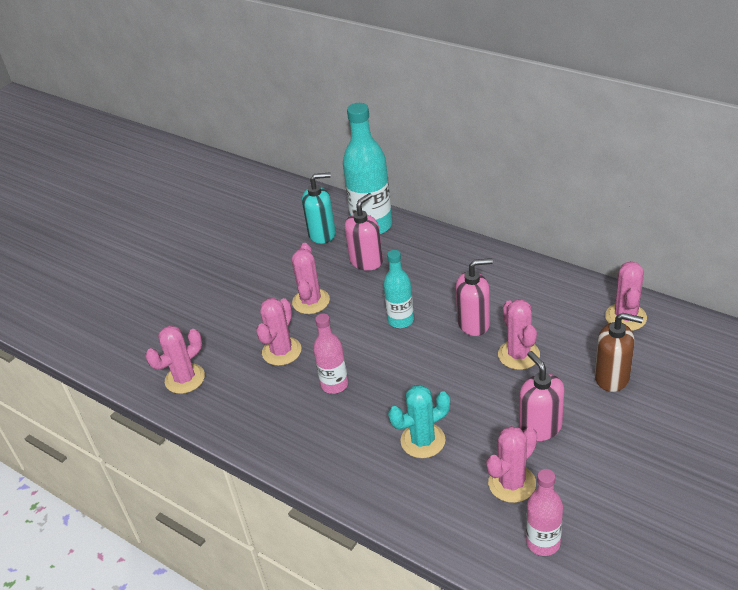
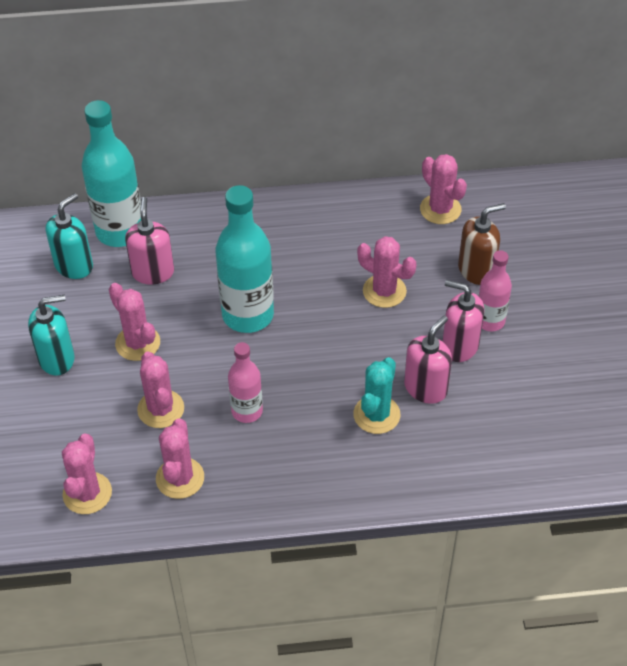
camera: 45 degrees left, 10 degrees up
turquoise bottle [383,250,414,328] -> turquoise bottle [216,185,274,333], size x1.75
pink soap dispenser [456,258,493,336] -> pink soap dispenser moved to [404,316,452,404]
pink cactus [486,426,537,503] -> pink cactus moved to [156,418,204,499]
pink bottle [526,469,563,556] -> pink bottle moved to [478,250,512,331]
none -> turquoise soap dispenser [28,295,75,375]

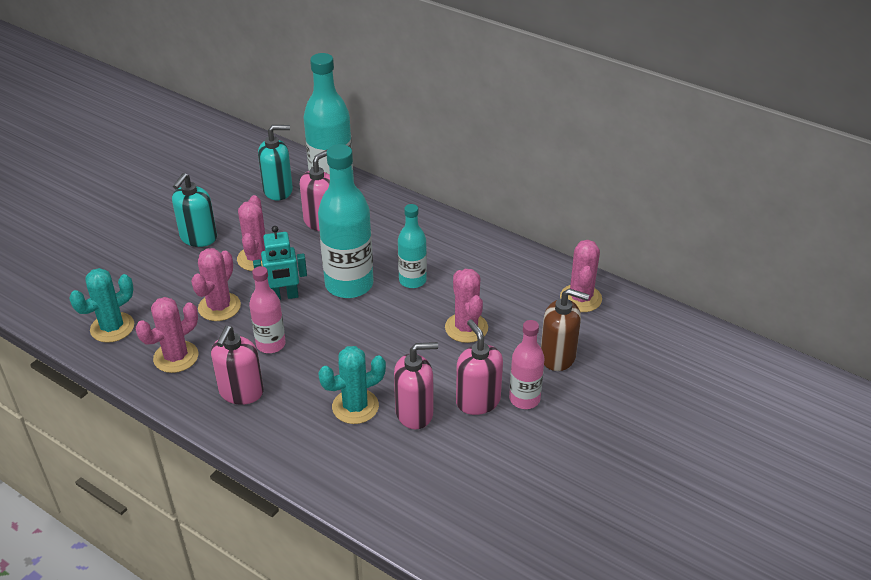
camera: 40 degrees right, 10 degrees down
turquoise soap dispenser [28,295,75,375] -> turquoise soap dispenser turned 90 degrees clockwise [172,173,217,247]
pink cactus [62,433,112,514] -> turquoise cactus [69,268,134,343]
none -> pink soap dispenser [211,326,264,405]
none -> turquoise robot [253,226,307,300]
none -> turquoise bottle [398,204,427,288]

